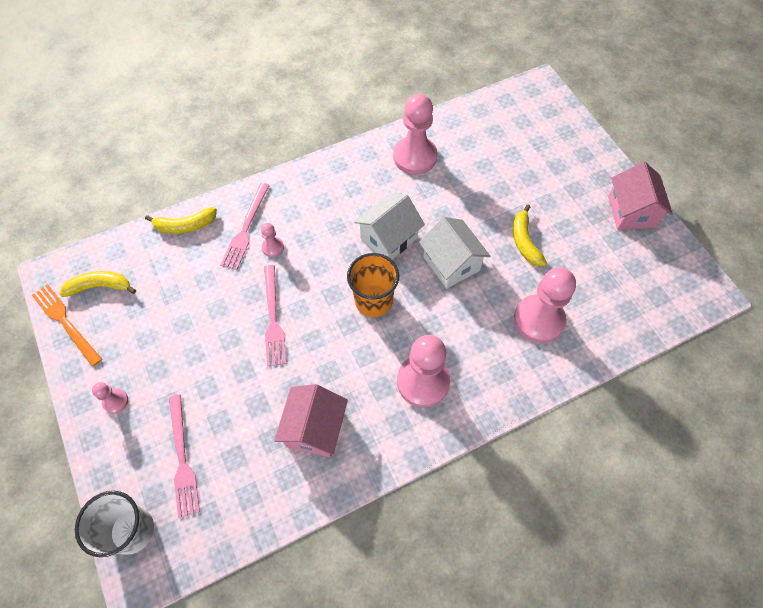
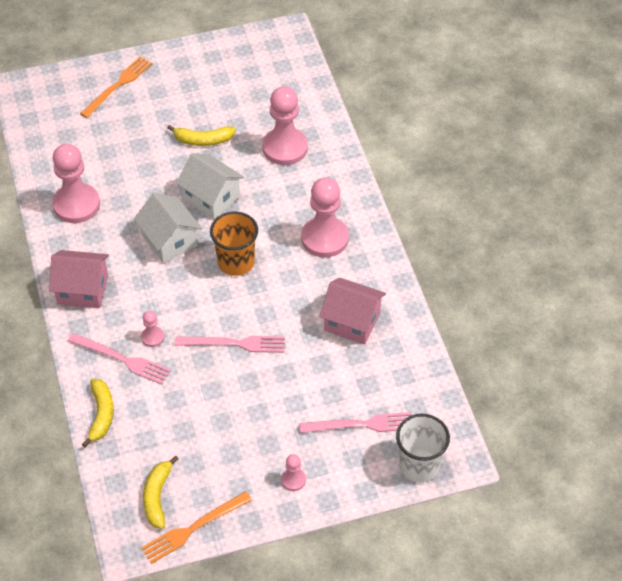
camera: 80 degrees left, 10 degrees down
white house [419,217,490,289] -> white house turned 60 degrees clockwise [176,153,244,219]
pink house [608,162,673,230] -> pink house moved to [49,250,109,308]
none -> orange fork [80,57,152,118]

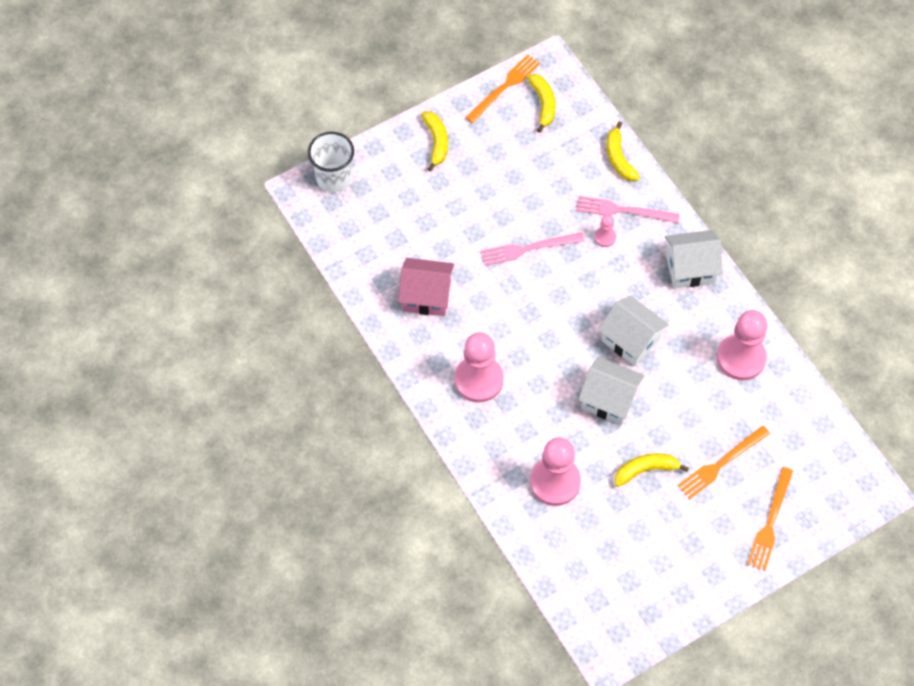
camera: 165 degrees right, 10 degrees up
pink house [49,250,109,308] -> white house [665,230,723,288]
orange cup [210,212,258,276] -> none
pink pawn [281,454,306,491] -> yellow banana [421,111,448,172]
pink fork [299,412,412,433] -> none
none -> orange fork [678,426,770,499]

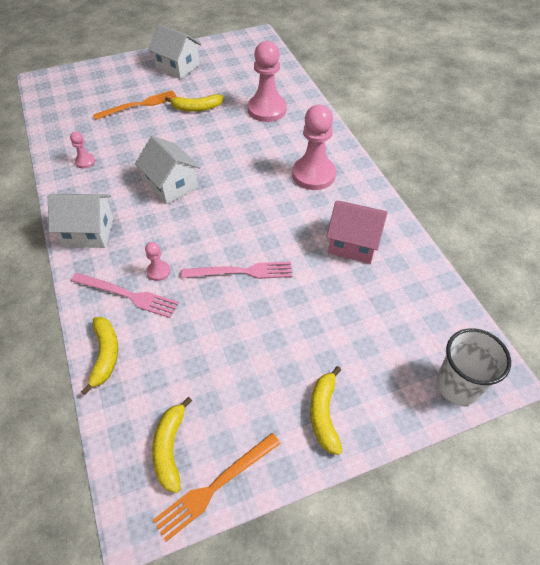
camera: 170 degrees left, 10 degrees down
white house [578,357,645,425] -> white house moved to [148,24,202,79]
pink pawn [717,310,768,381] -> pink pawn [70,132,95,169], size x0.46
orange fork [747,467,793,571] -> none

